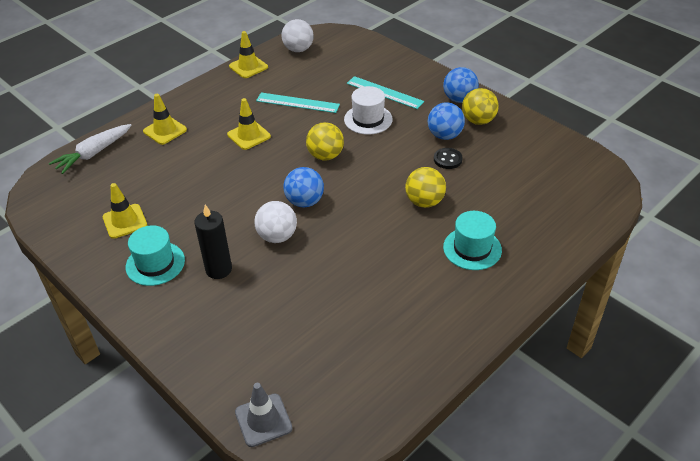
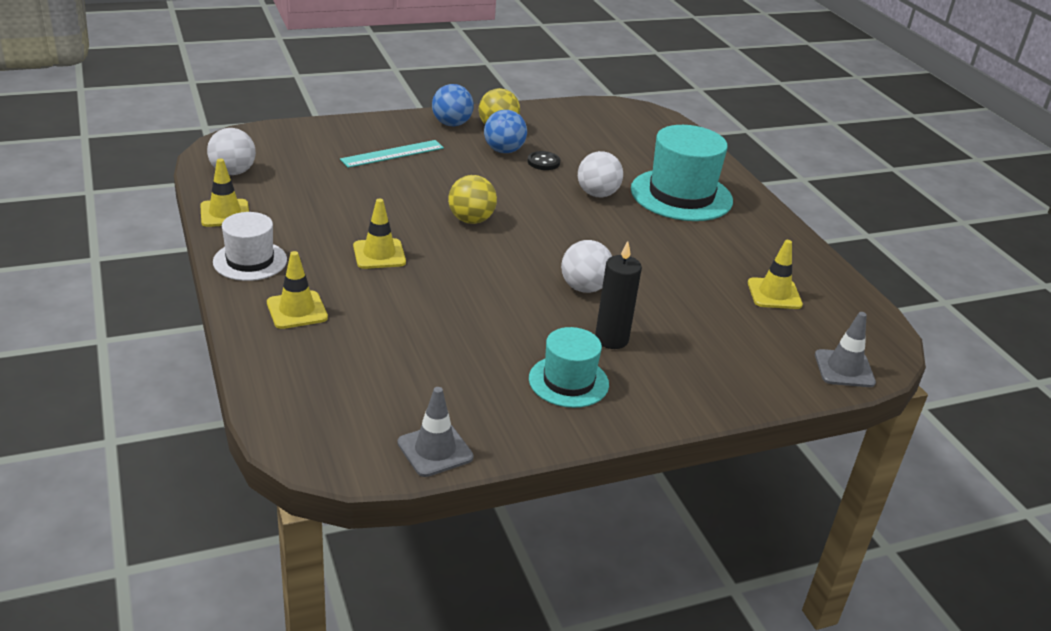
camera: 70 degrees left, 10 degrees down
white carrot [49,124,132,174] -> none
yellow traffic cone [103,183,147,239] -> yellow traffic cone moved to [748,240,803,309]
turquoise ruler [256,93,340,113] -> none
blue ball [283,167,324,207] -> none
white hat [344,86,393,135] -> white hat moved to [213,212,287,281]
yellow ball [405,167,446,208] -> white ball [578,151,623,197]
turquoise hat [443,211,502,270] -> turquoise hat [631,125,733,221], size x1.68
none -> grey traffic cone [397,387,474,477]

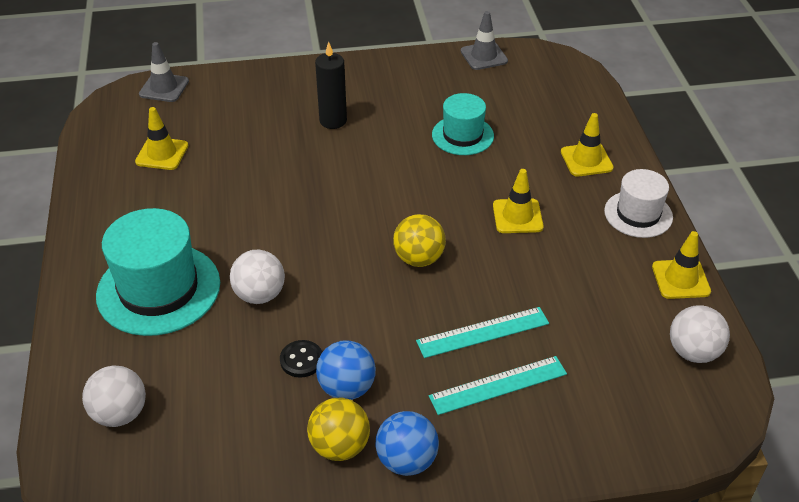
camera: 165 degrees left, 10 degrees up
turquoise hat [529,327,609,408] -> turquoise hat moved to [432,93,494,155]
white ball [561,240,612,293] -> white ball moved to [82,365,146,427]
none -> turquoise ruler [416,307,549,358]

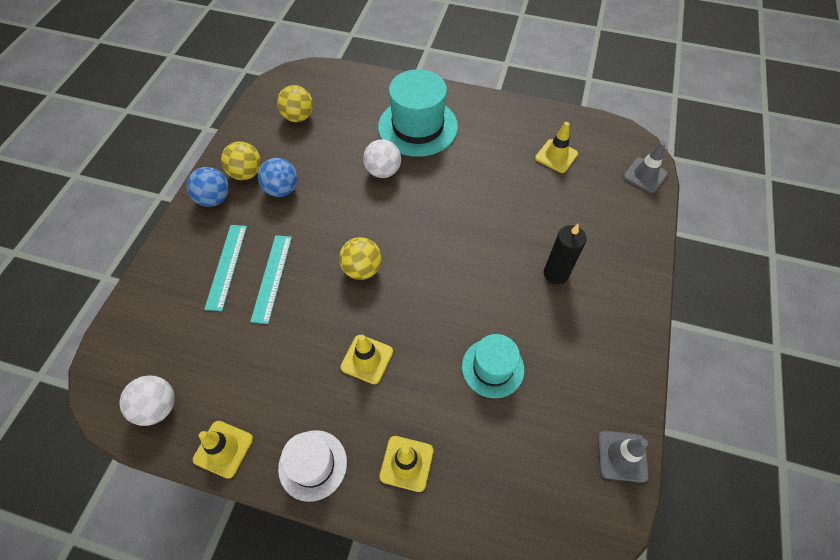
camera: 115 degrees right, 15 degrees up
white ball [82,365,146,427] -> none
black button [280,340,322,378] -> none
none -> yellow ball [277,85,313,122]

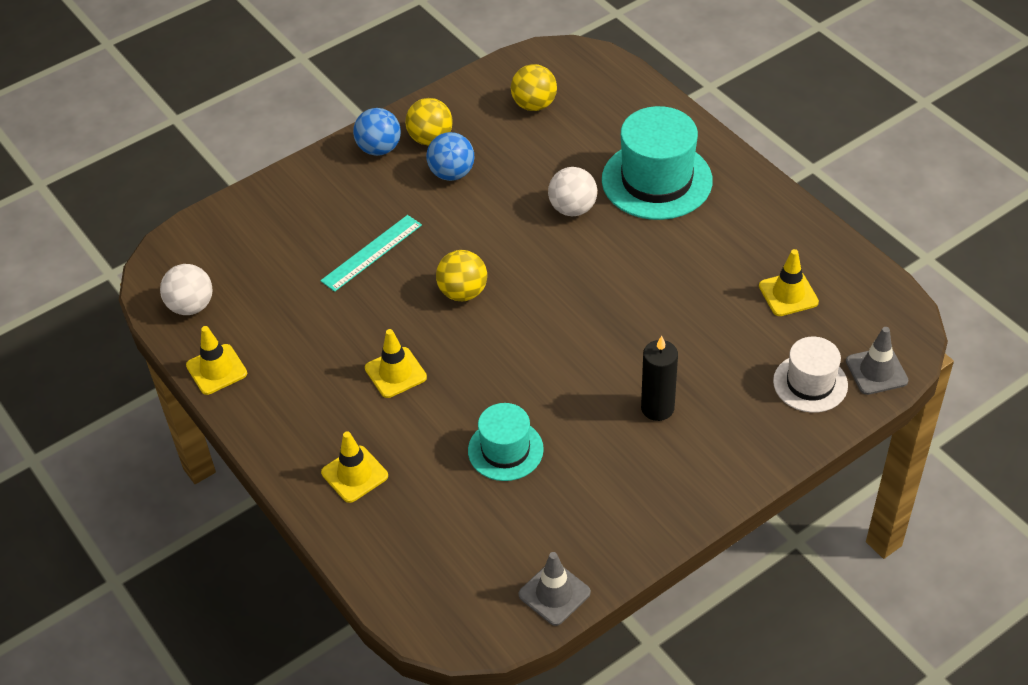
camera: 40 degrees right, 10 degrees down
turquoise ruler [204,225,247,311] -> none
white hat [278,430,347,502] -> white hat moved to [773,337,848,413]

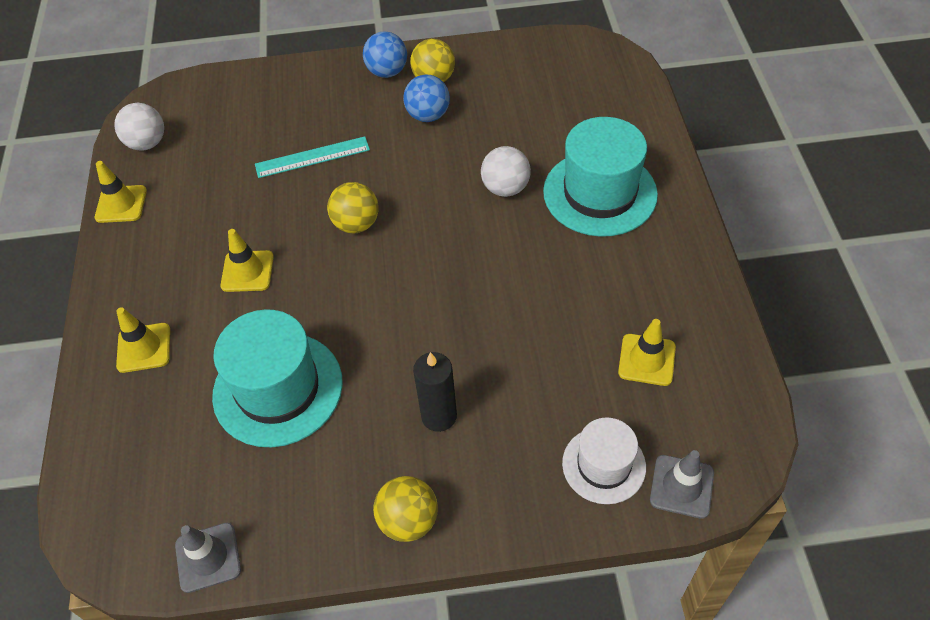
camera: 30 degrees right, 5 degrees up
turquoise hat [468,403,544,481] -> turquoise hat [212,309,343,447], size x1.68
yellow ball [511,64,557,111] -> yellow ball moved to [373,476,438,542]

